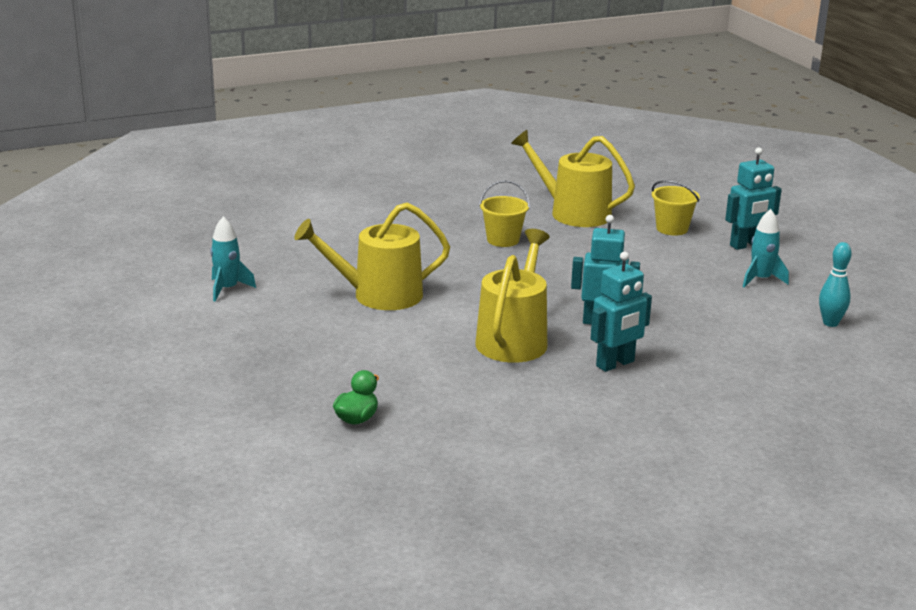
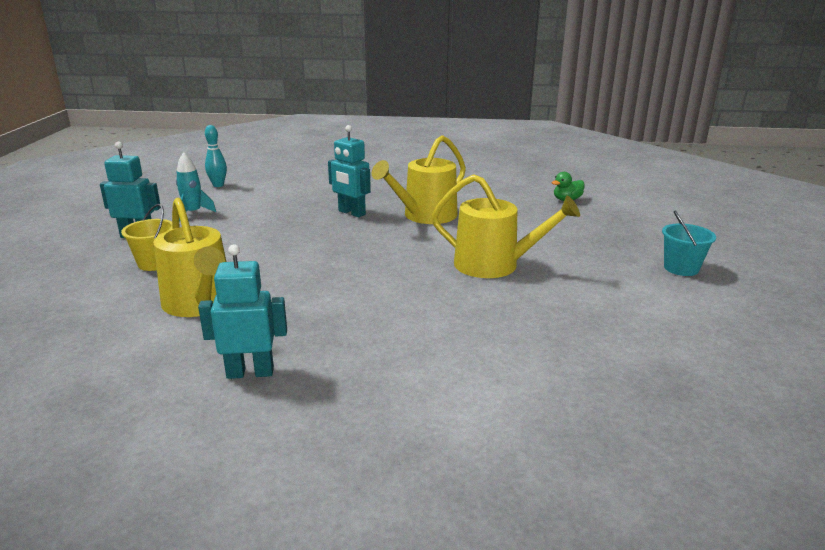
camera: 150 degrees left, 0 degrees up
turquoise rocket [210,216,256,302] -> none
yellow bucket [479,180,530,247] -> none
turquoise robot [591,252,652,372] -> turquoise robot moved to [198,244,287,379]
none -> turquoise bucket [662,211,716,276]

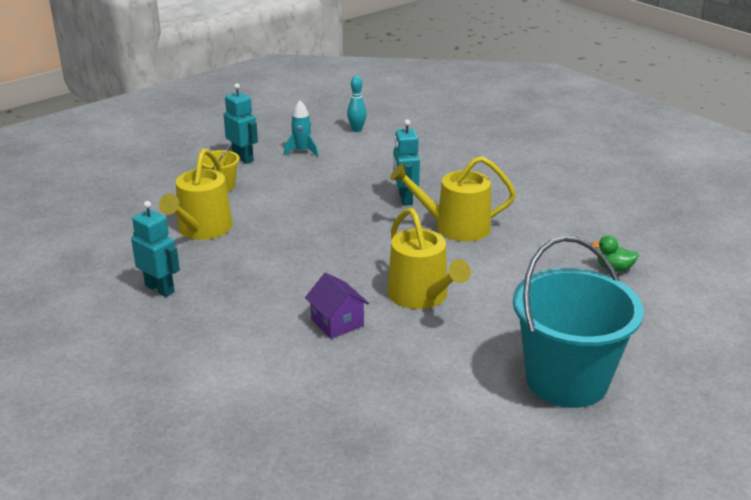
camera: 45 degrees right, 5 degrees up
turquoise bucket [662,211,716,276] -> turquoise bucket [513,236,644,408], size x2.27
none -> purple house [305,273,369,339]

